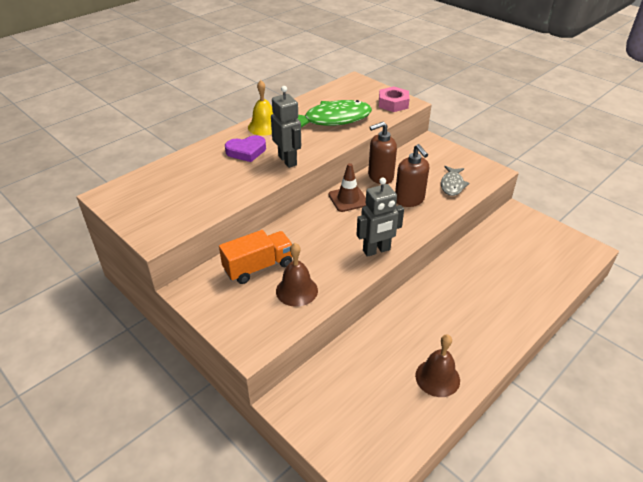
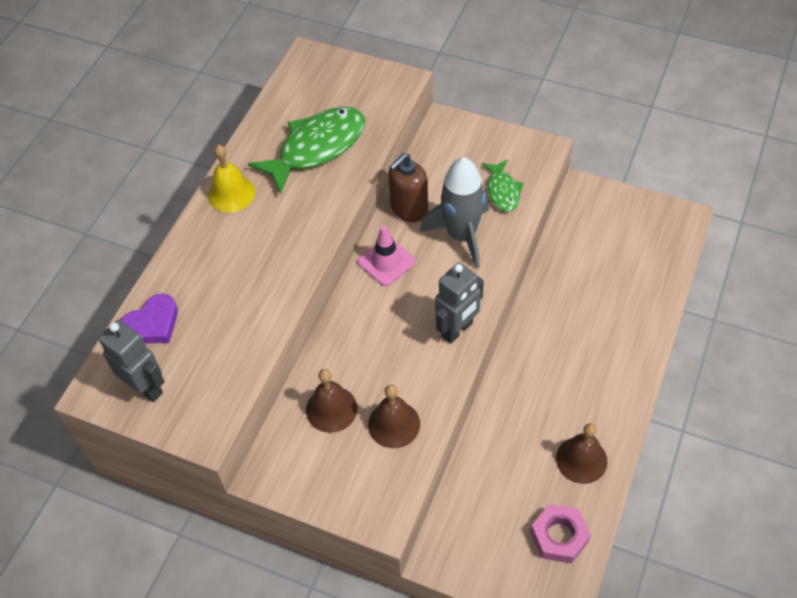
camera: 20 degrees left, 15 degrees up
orange truck [219,230,292,284] -> brown bell [306,369,357,433]
purple heart [225,135,266,162] -> purple heart moved to [121,294,178,344]
grey robot [271,86,301,168] -> grey robot moved to [98,320,165,402]
brown traffic cone [328,163,367,212] -> pink traffic cone [358,226,416,286]
pink nut [379,87,410,112] -> pink nut moved to [530,504,591,564]
brown soap dispenser [395,144,429,207] -> grey rocket [420,157,489,269]
grey fish [441,166,470,196] -> green fish [482,159,524,212]

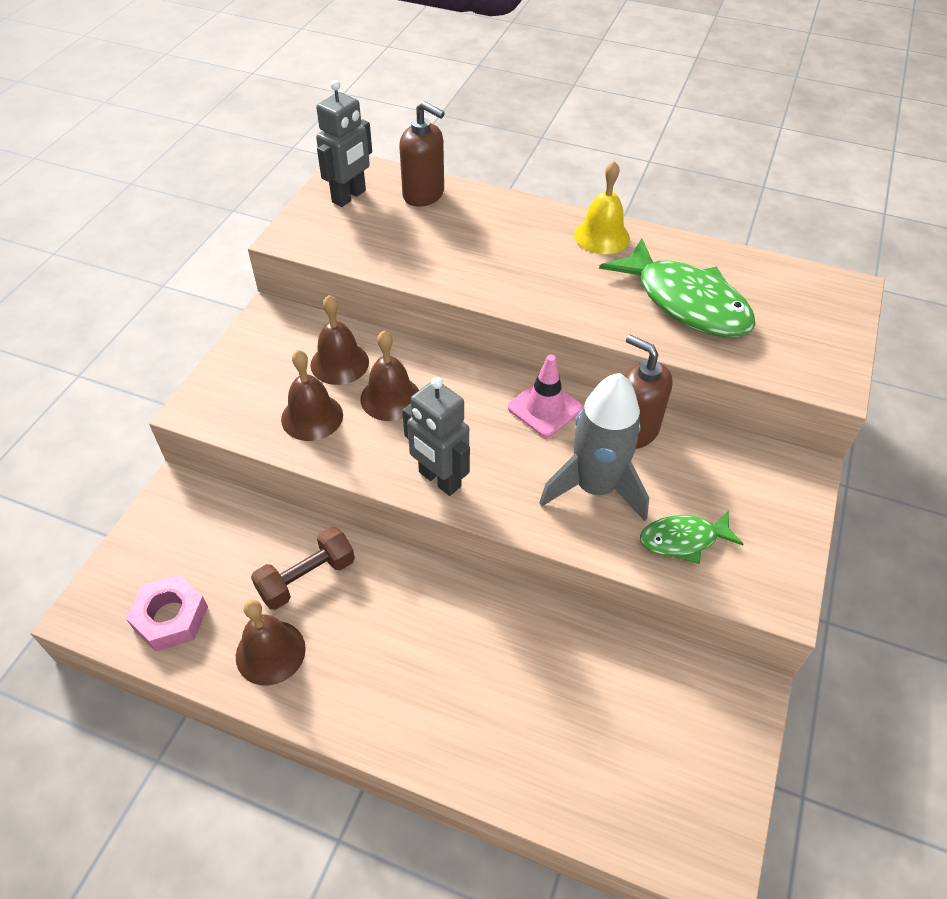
camera: 85 degrees right, 5 degrees down
purple heart [121,294,178,344] -> brown soap dispenser [399,101,445,207]
none -> brown dumbbell [251,527,355,610]
none -> brown bell [360,331,419,421]

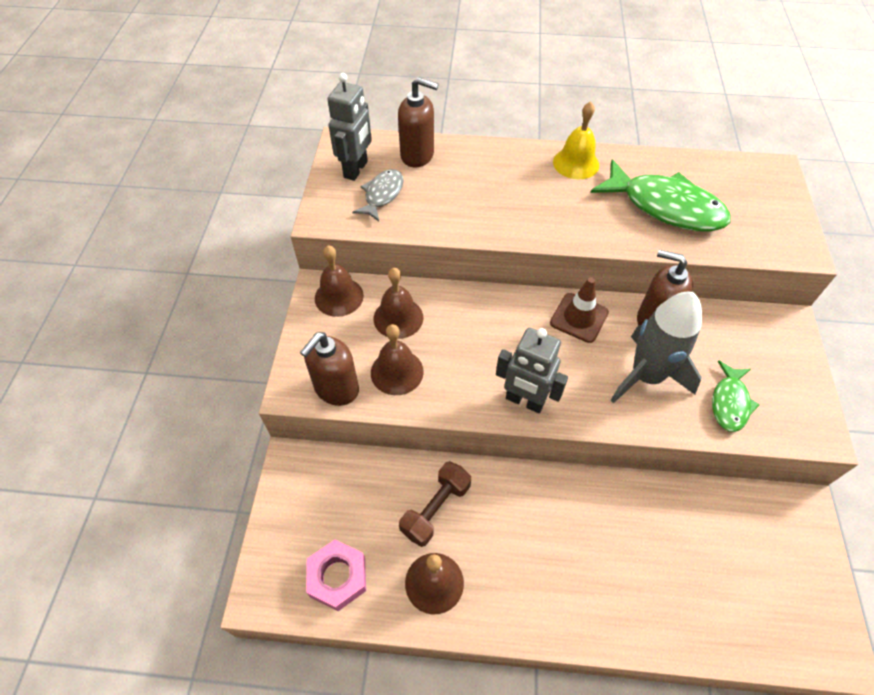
camera: 15 degrees left, 5 degrees up
brown bell [360,331,419,421] -> brown bell moved to [315,245,364,317]
pink traffic cone [508,355,583,437] -> brown traffic cone [550,277,609,343]
green fish [640,511,744,564] -> green fish turned 45 degrees counterclockwise [712,360,760,432]
none -> brown soap dispenser [300,332,359,406]
none -> grey fish [352,169,404,221]

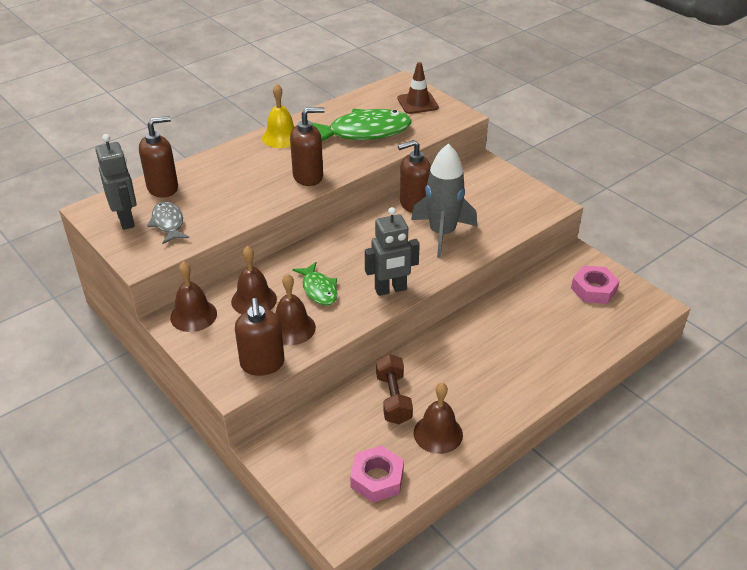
camera: 45 degrees left, 15 degrees down
brown traffic cone [550,277,609,343] -> brown traffic cone moved to [398,62,439,114]
green fish [712,360,760,432] -> green fish moved to [292,262,337,305]
none -> brown soap dispenser [290,107,325,186]
none -> pink nut [571,266,620,304]

